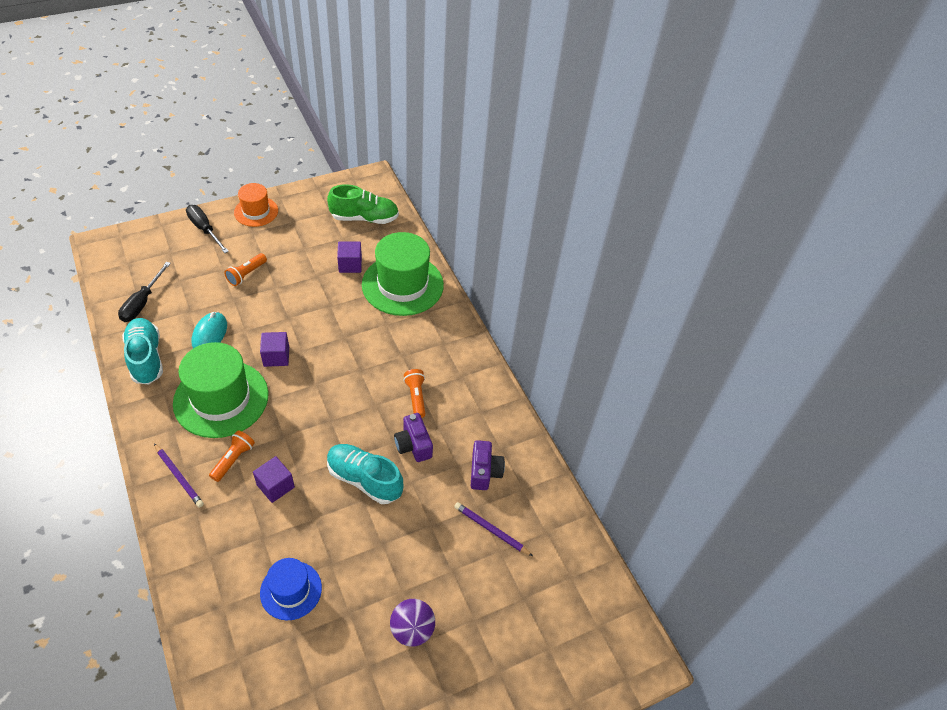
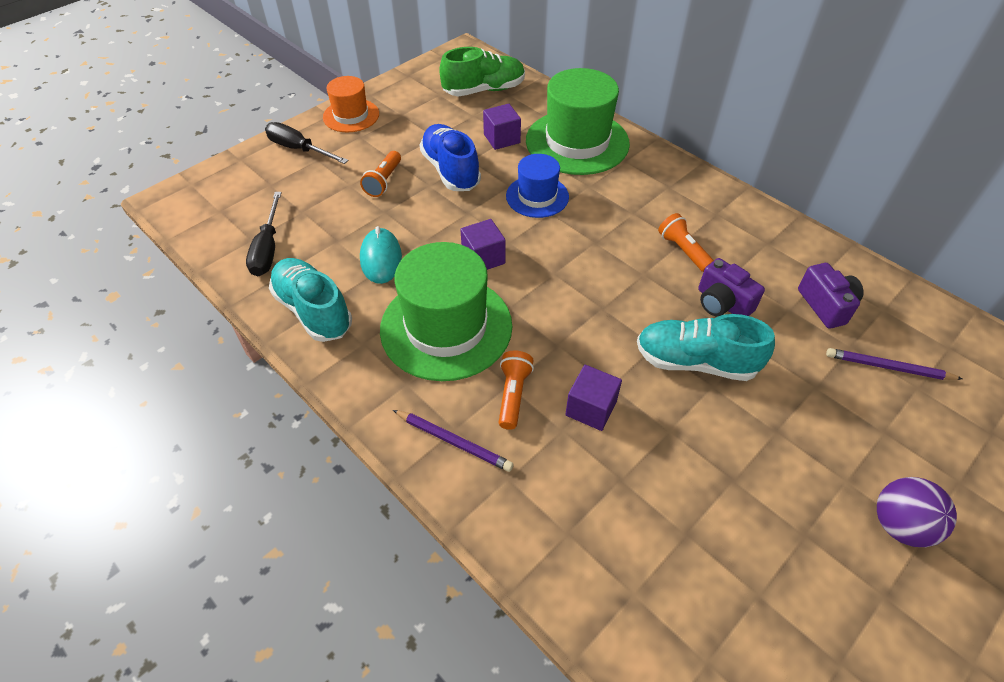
camera: 15 degrees left, 0 degrees up
blue hat [260,558,322,620] -> blue hat moved to [506,154,569,218]
none -> blue shoe [420,124,481,191]

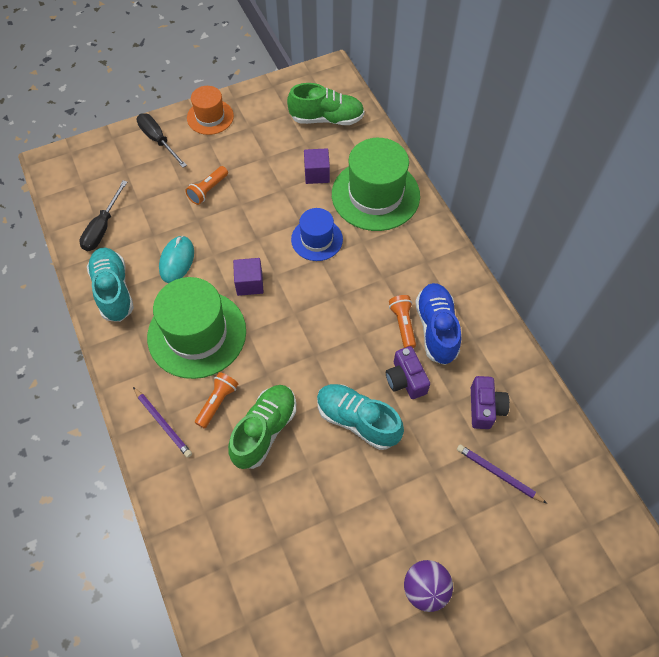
camera: 20 degrees right, 10 degrees up
blue shoe [420,124,481,191] -> blue shoe moved to [415,283,461,365]
purple cube [565,365,622,431] -> green shoe [228,385,296,469]

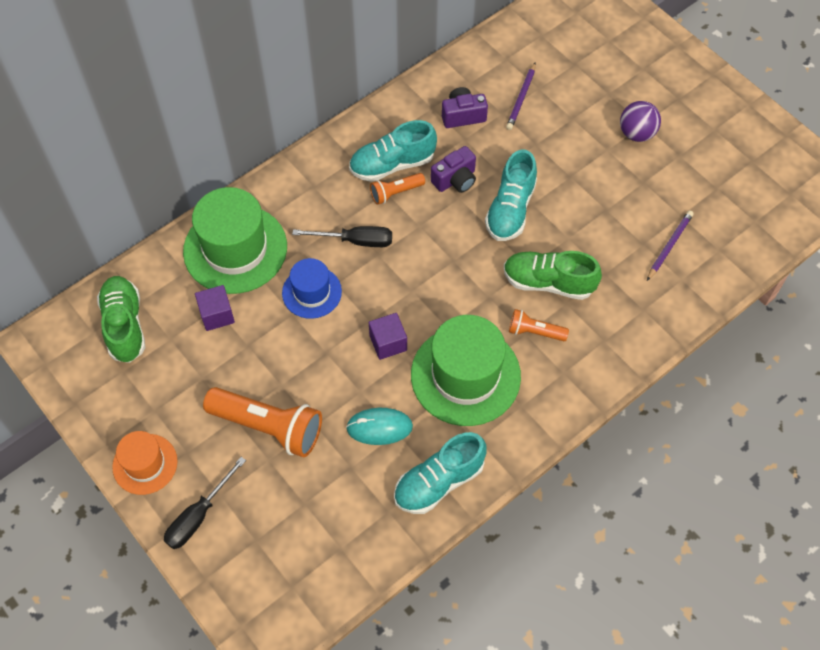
camera: 105 degrees left, 0 degrees up
black screwdriver [79,180,127,251] -> black screwdriver moved to [292,226,392,247]
purple pencil [133,387,192,458] -> purple pencil moved to [647,211,694,281]
orange flashlight [185,166,228,205] -> orange flashlight [203,387,322,457], size x1.92
blue shoe [415,283,461,365] -> turquoise shoe [349,120,437,182]

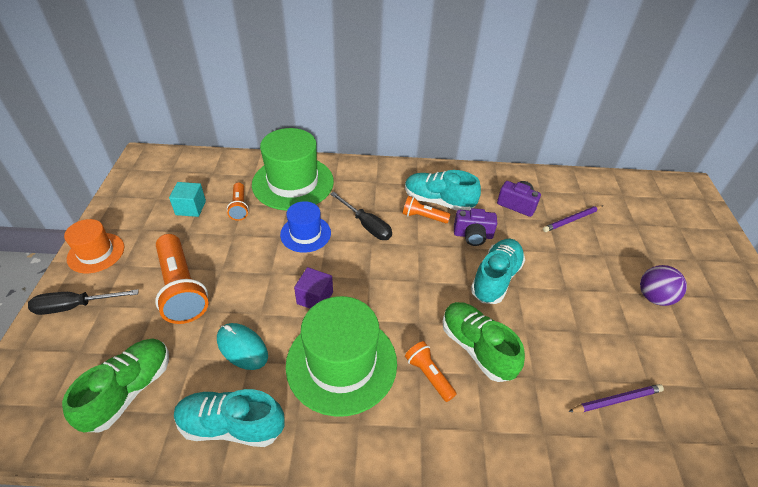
camera: 40 degrees right, 15 degrees down
green shoe [97,276,145,363] -> green shoe moved to [62,339,169,433]
purple cube [195,285,235,331] -> orange flashlight [227,182,249,221]
turquoise shoe [485,149,537,241] -> turquoise shoe turned 150 degrees clockwise [471,239,525,304]
none -> turquoise cube [169,182,206,217]

